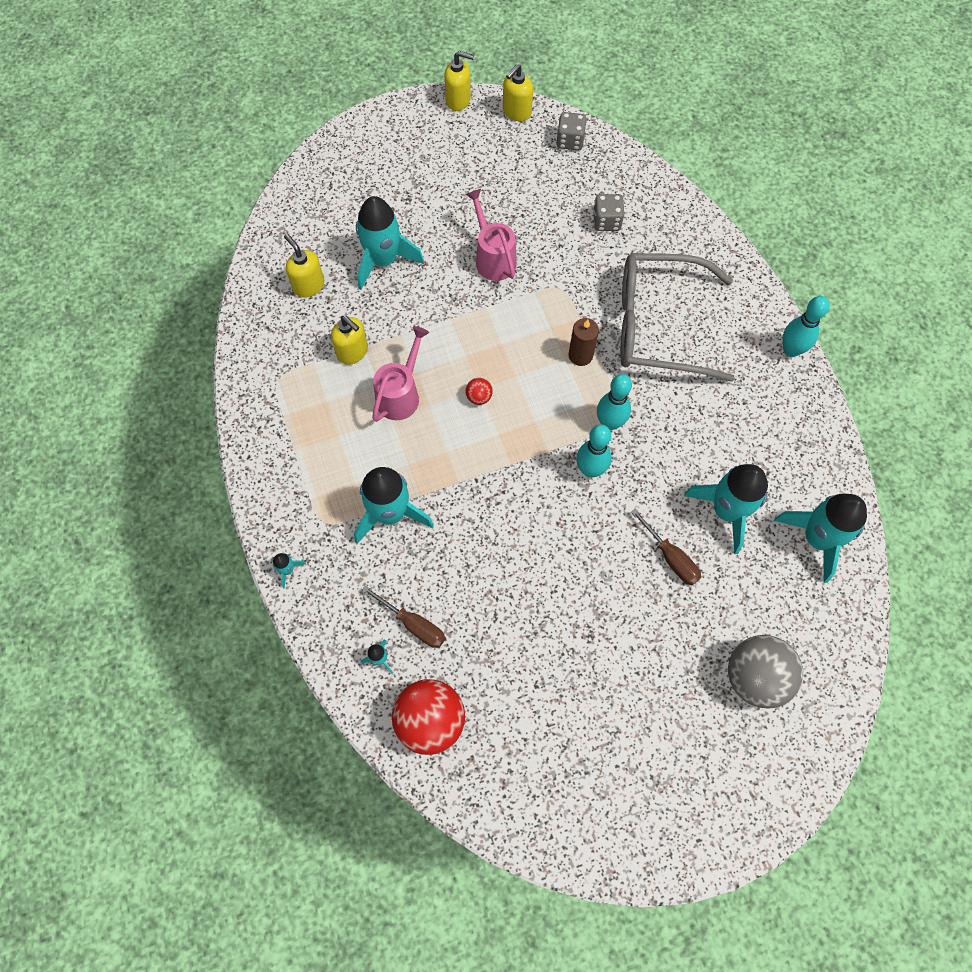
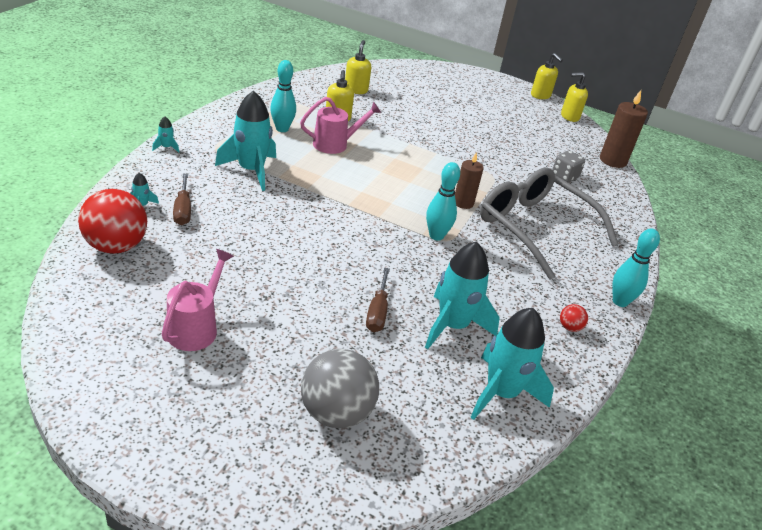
camera: 40 degrees right, 30 degrees down
turquoise rocket [356,196,424,290] -> none
red ball [465,378,493,405] -> red ball moved to [560,304,588,332]
pink watering can [466,189,517,281] -> pink watering can moved to [162,249,234,351]
grey dice [556,112,587,150] -> none
turquoise bowling pin [576,424,611,478] -> turquoise bowling pin moved to [270,60,296,132]
none -> brown candle [600,90,648,168]

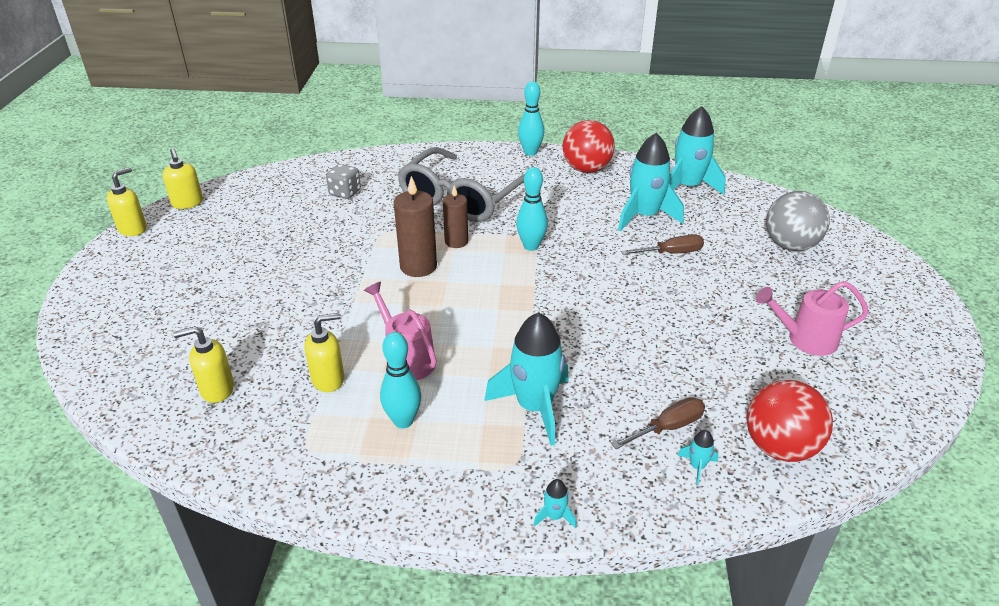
camera: 105 degrees left, 0 degrees up
red ball [560,304,588,332] -> red ball [562,120,615,173], size x2.32
brown candle [600,90,648,168] -> brown candle moved to [394,176,437,277]

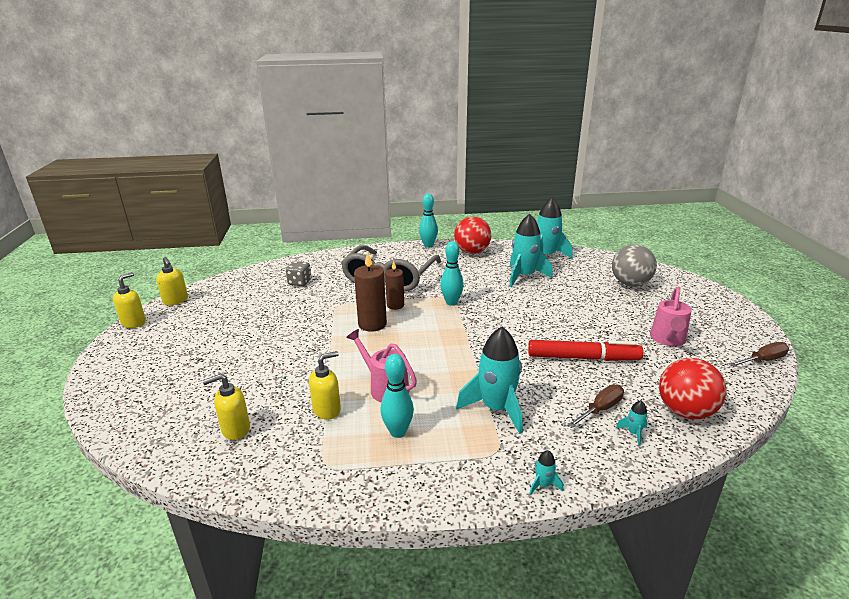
camera: 10 degrees left, 10 degrees down
brown screwdriver [621,234,704,255] -> brown screwdriver moved to [729,342,789,367]
pink watering can [756,281,869,356] -> pink watering can turned 60 degrees counterclockwise [650,286,692,346]
none -> red marker [528,340,644,361]

